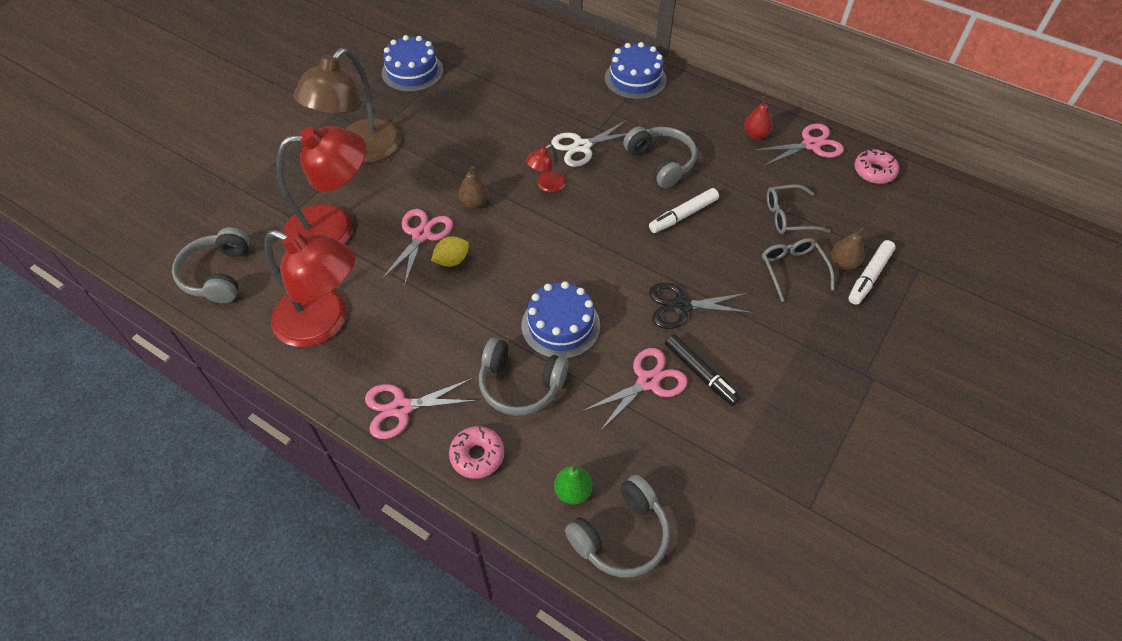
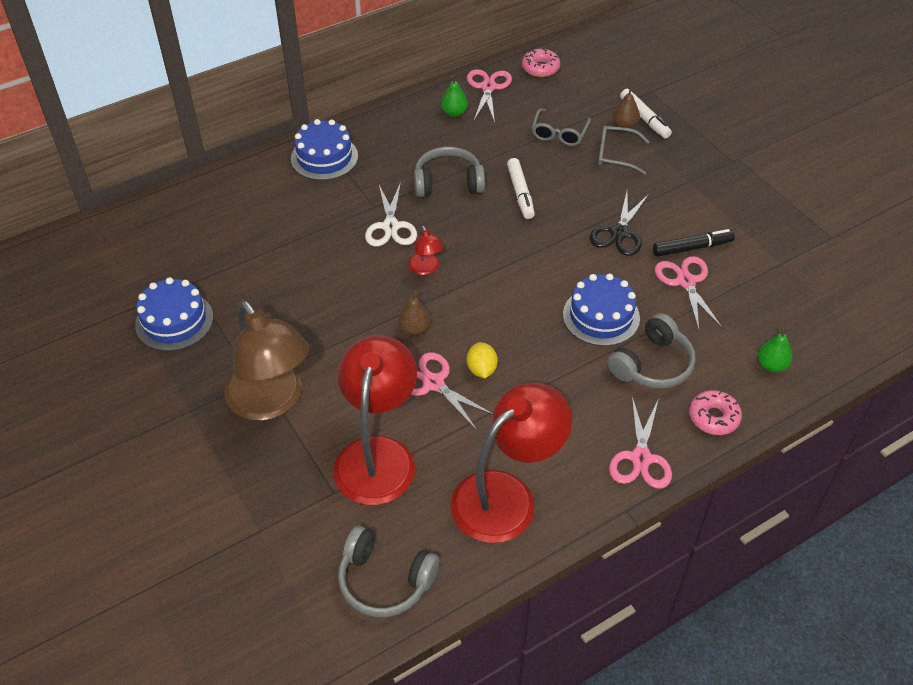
camera: 65 degrees left, 5 degrees down
grey headphones [565,475,670,577] -> none
red pear [744,96,773,140] -> green pear [441,75,468,117]

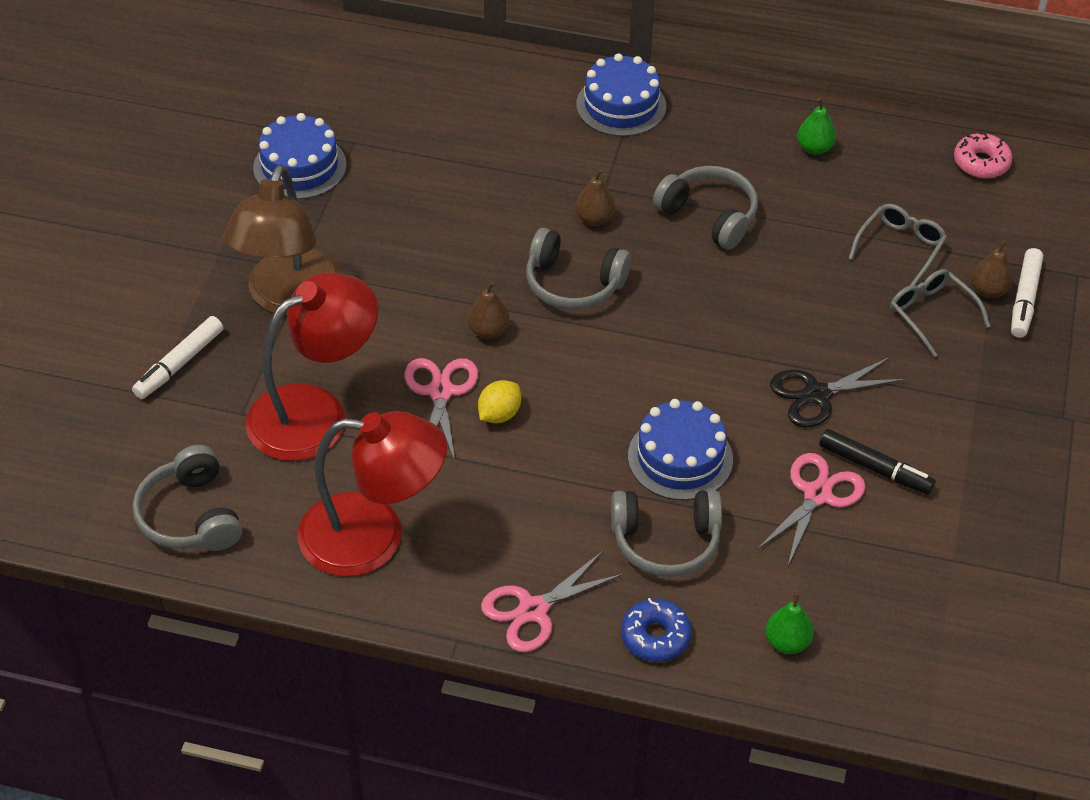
camera: 45 degrees right, 0 degrees up
white scissors [365,182,417,247] -> brown pear [575,169,615,226]
red lamp [408,225,444,275] -> grey headphones [526,228,631,310]
pink scissors [467,69,512,123] -> none
white marker [507,158,535,219] -> white marker moved to [132,316,223,399]
grey glasses [531,108,591,146] -> grey glasses turned 150 degrees clockwise [848,204,947,286]
pink donut [689,390,742,435] -> blue donut [621,598,692,662]

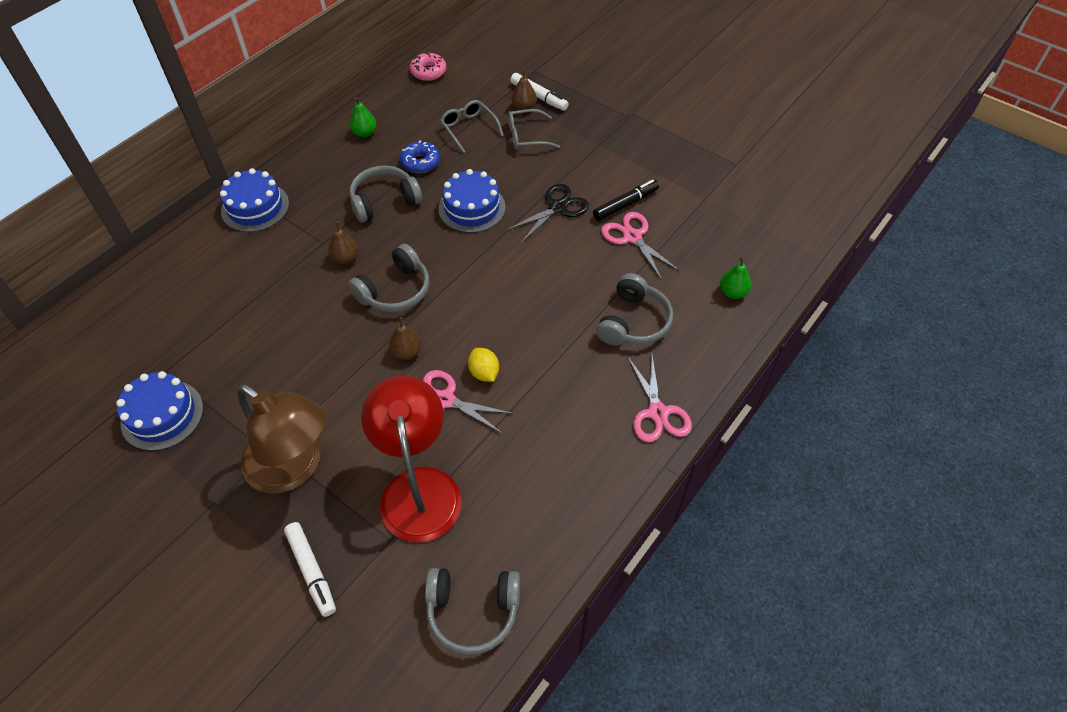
camera: 65 degrees left, 5 degrees up
red lamp [298,411,447,577] -> none
blue donut [621,598,692,662] -> blue donut moved to [400,140,440,173]
blue cake [628,399,733,500] -> blue cake moved to [438,169,506,233]
black scissors [770,357,906,427] -> black scissors turned 135 degrees counterclockwise [506,184,589,243]

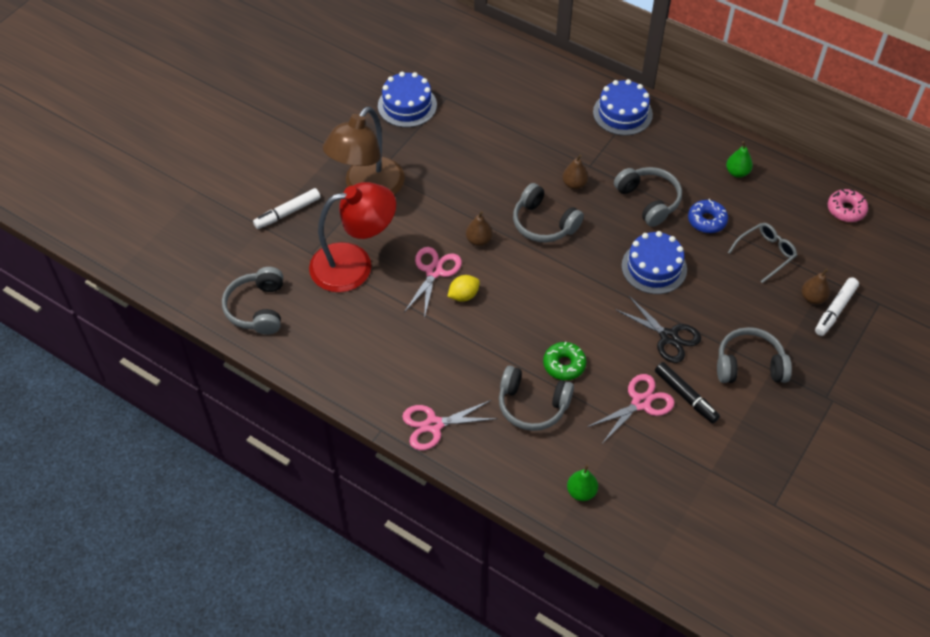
camera: 85 degrees right, 0 degrees up
grey glasses [508,109,560,150] -> none
none -> green donut [543,342,586,380]
none -> grey headphones [717,327,792,383]

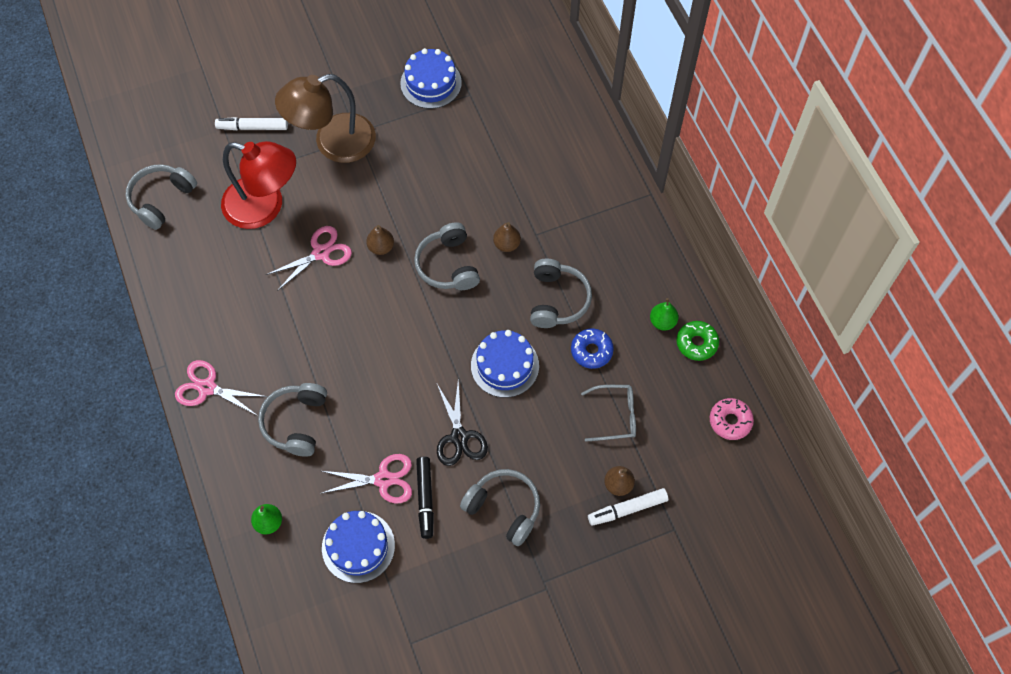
camera: 35 degrees right, 10 degrees up
yellow lemon [447,275,480,302] -> none
grey headphones [499,365,574,431] -> grey headphones turned 45 degrees clockwise [258,383,327,457]
green donut [543,342,586,380] -> green donut moved to [676,321,719,361]
blue cake [593,79,653,136] -> blue cake moved to [322,511,395,583]

